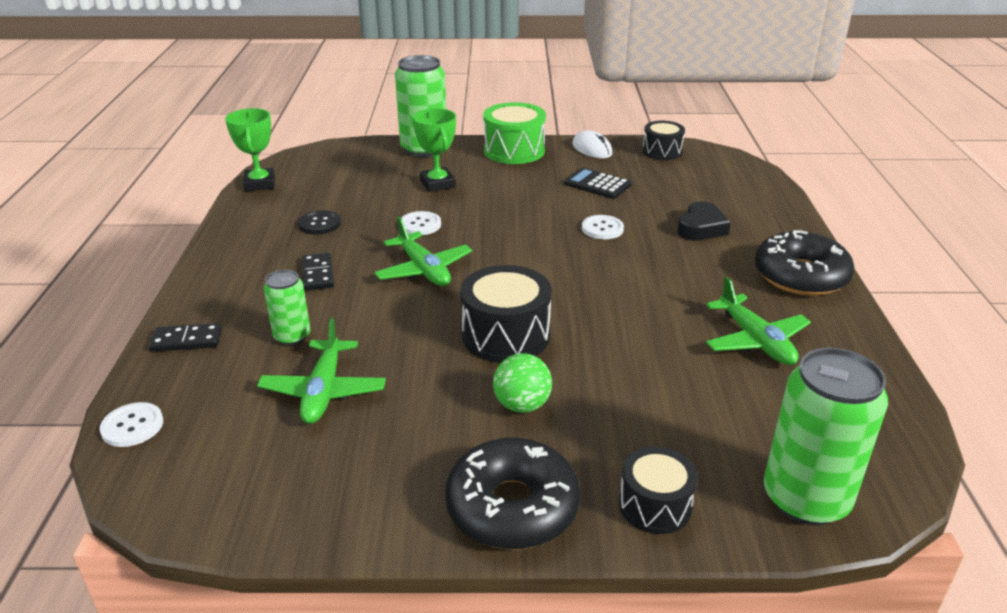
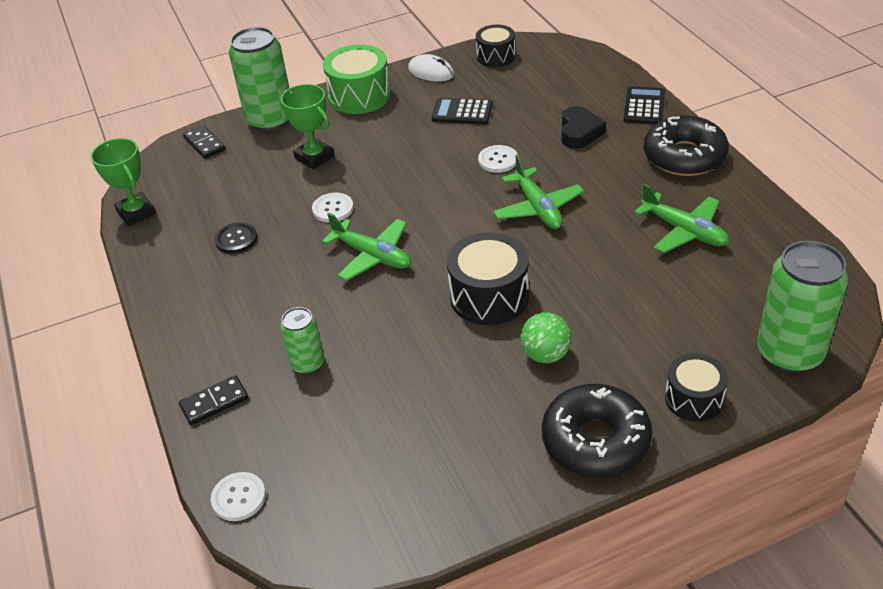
camera: 20 degrees left, 10 degrees up
green plane [257,318,386,424] -> green plane moved to [493,155,584,229]
black domino [302,253,334,291] -> black domino moved to [183,125,225,159]
none -> black calculator [623,87,665,124]

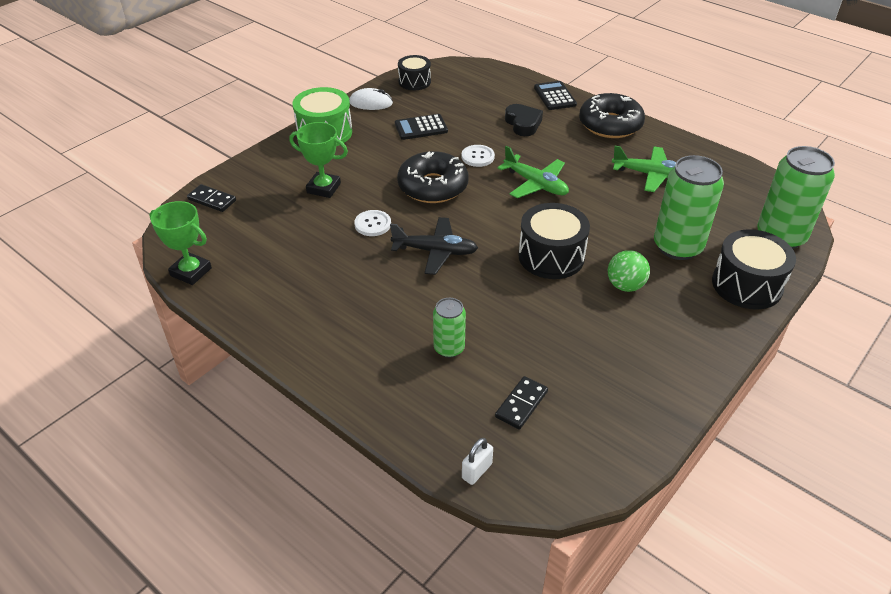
camera: 30 degrees left, 0 degrees up
black domino [179,375,248,425] -> black domino moved to [495,376,548,430]
white button [211,472,266,521] -> white padlock [462,438,493,485]
black button [214,222,257,254] -> none
green can [229,27,289,132] -> green can moved to [654,155,724,260]
green plane [322,213,411,281] -> black plane [390,217,478,275]
black donut [542,384,653,478] -> black donut moved to [397,151,468,203]
black drum [665,353,728,422] -> black drum [712,229,796,310], size x1.56

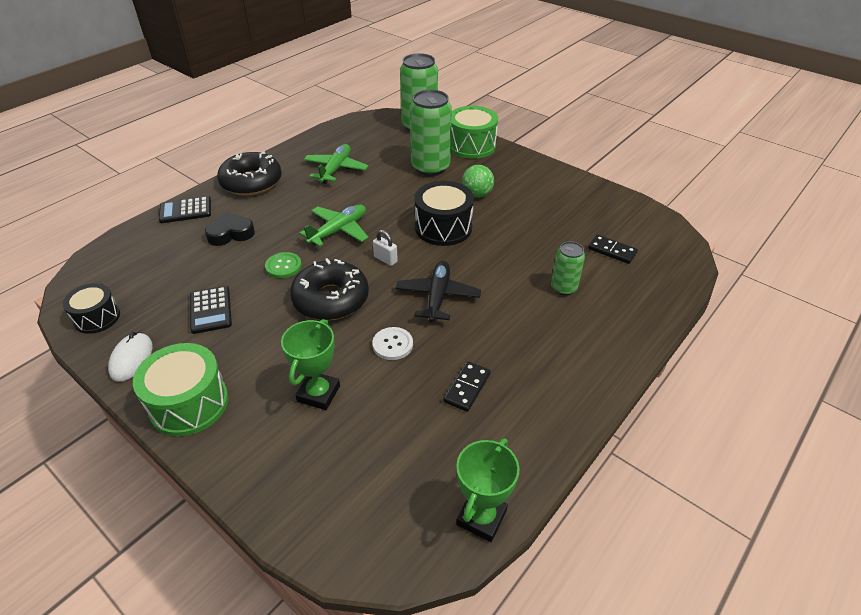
camera: 90 degrees left, 0 degrees up
black domino [187,184,236,212] -> black domino moved to [443,361,491,412]
white button [461,145,495,167] -> green button [265,252,302,278]
white padlock [462,438,493,485] -> white padlock moved to [373,230,398,266]
black drum [712,229,796,310] -> green drum [451,106,498,159]

